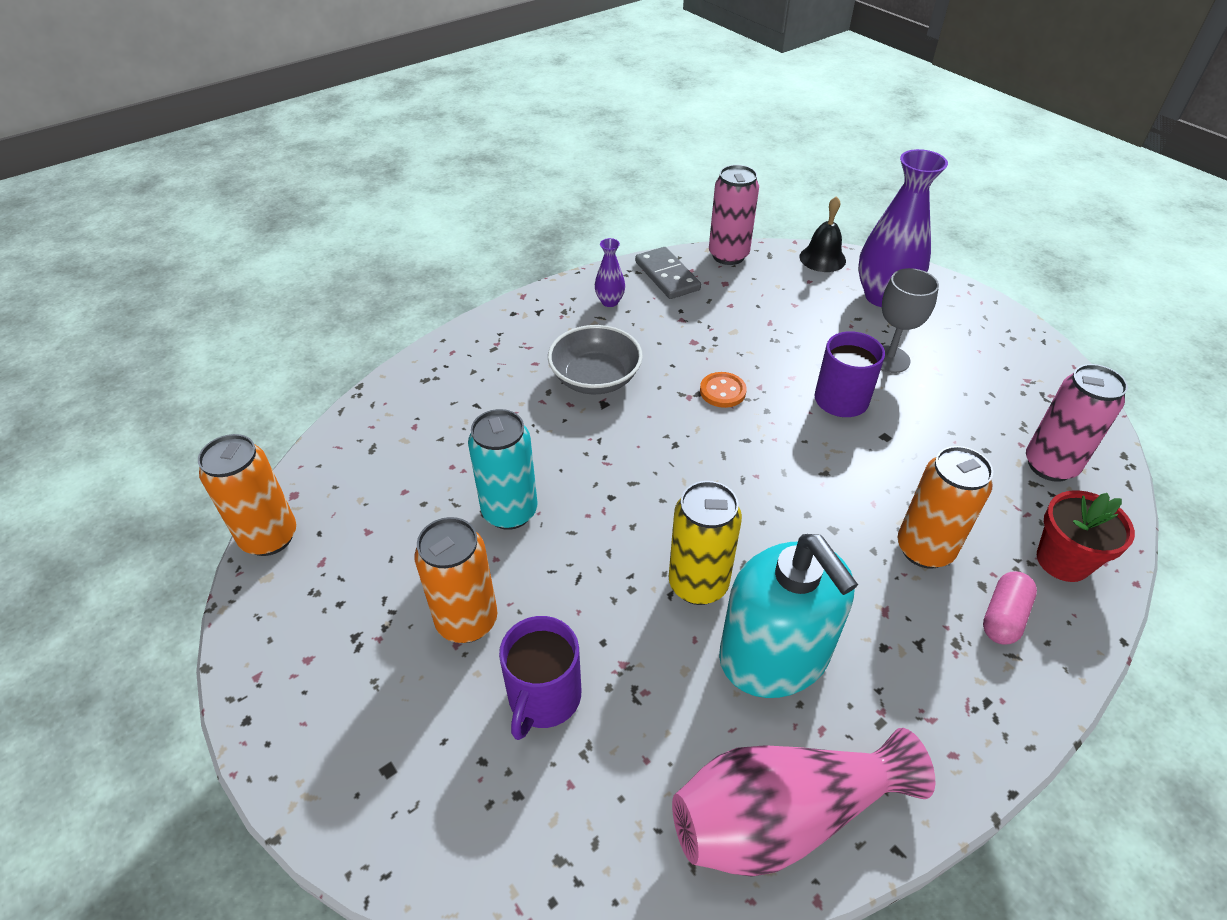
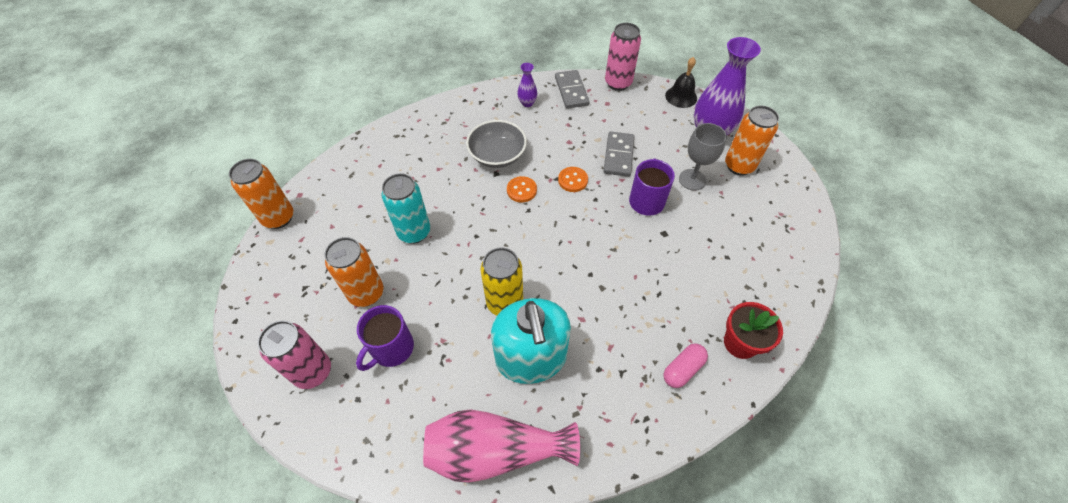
camera: 15 degrees right, 10 degrees up
orange can [898,446,993,569] -> orange can moved to [725,105,779,175]
pink can [1026,364,1128,482] -> pink can moved to [258,321,331,389]
none -> orange button [507,176,537,202]
none -> grey domino [603,131,634,177]

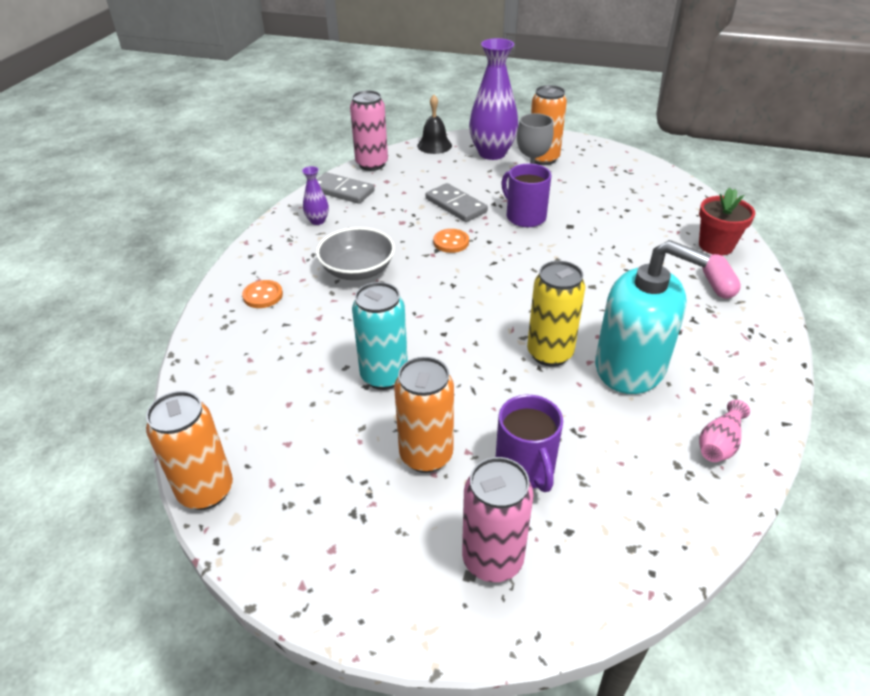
camera: 50 degrees left, 15 degrees down
pink vase [423,410,580,483] -> pink vase [699,400,750,462], size x0.46
orange button [507,176,537,202] -> orange button moved to [242,280,283,308]

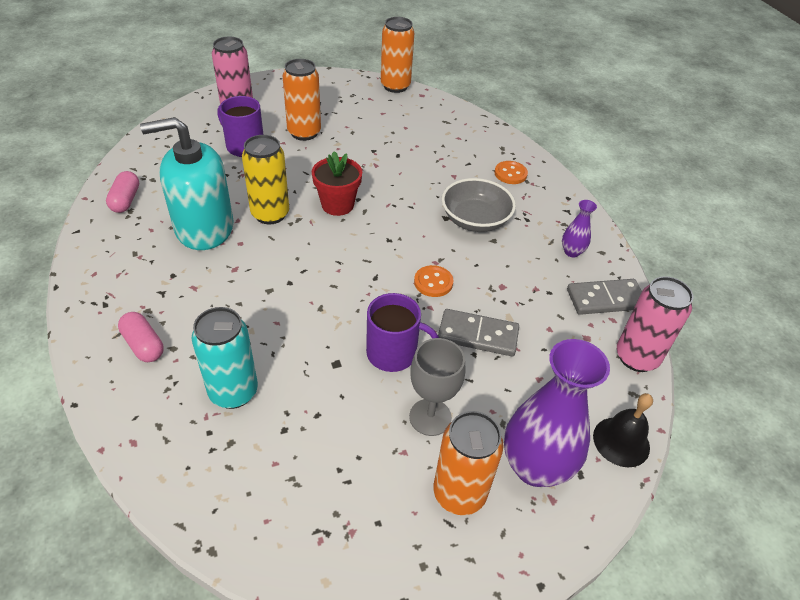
camera: 140 degrees right, 5 degrees up
turquoise can [352,282,408,390] -> turquoise can moved to [192,307,258,409]
red flower pot [699,187,756,255] -> red flower pot moved to [312,151,362,216]
pink vase [699,400,750,462] -> pink capsule [106,171,139,213]

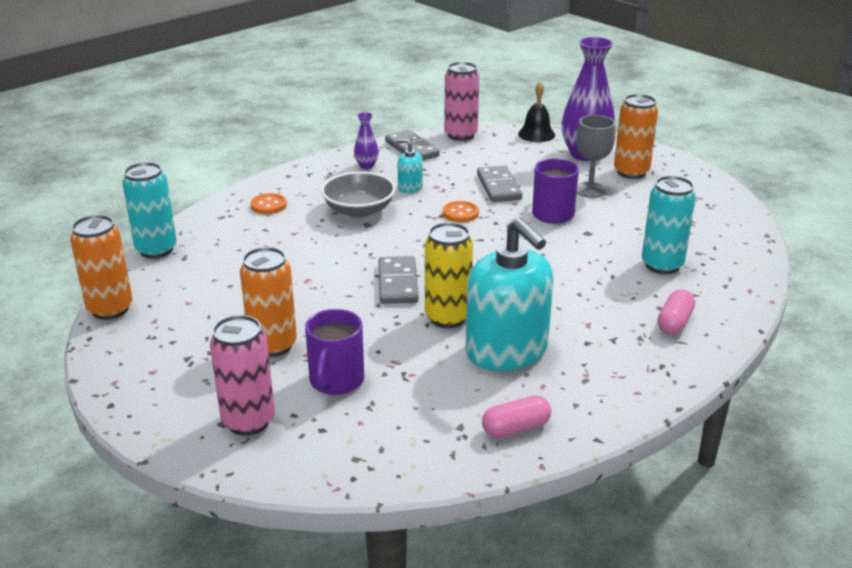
camera: 110 degrees left, 15 degrees down
red flower pot [312,151,362,216] -> grey domino [379,256,419,304]
none -> turquoise can [122,162,177,258]
none -> turquoise soap dispenser [396,139,423,193]

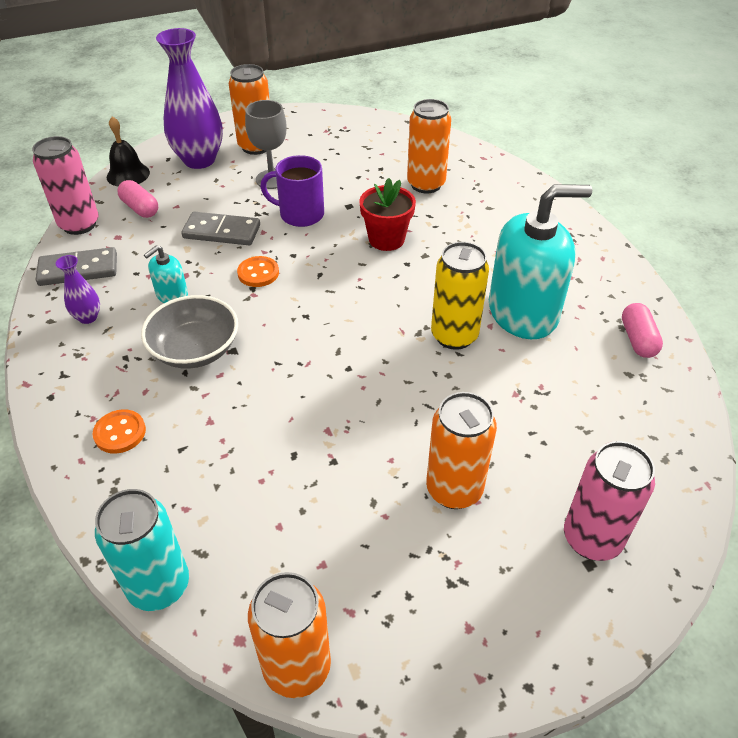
camera: 70 degrees left, 15 degrees up
purple mug [305,309,364,395] -> none
grey domino [379,256,419,304] -> none
turquoise can [642,176,696,274] -> orange can [407,99,451,193]
pink capsule [657,289,695,335] -> pink capsule moved to [117,180,158,218]
none -> red flower pot [359,178,416,251]

